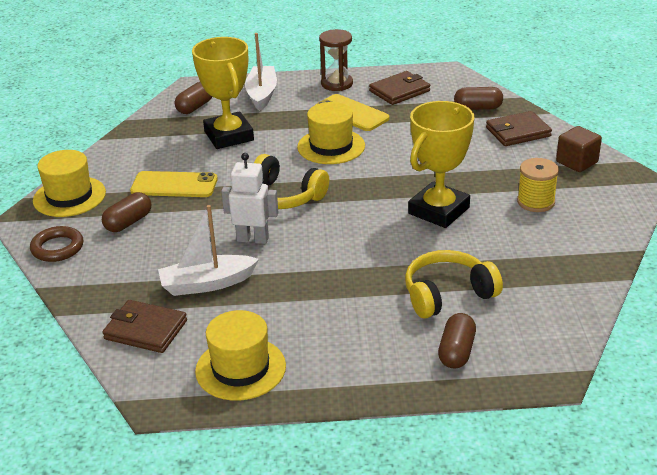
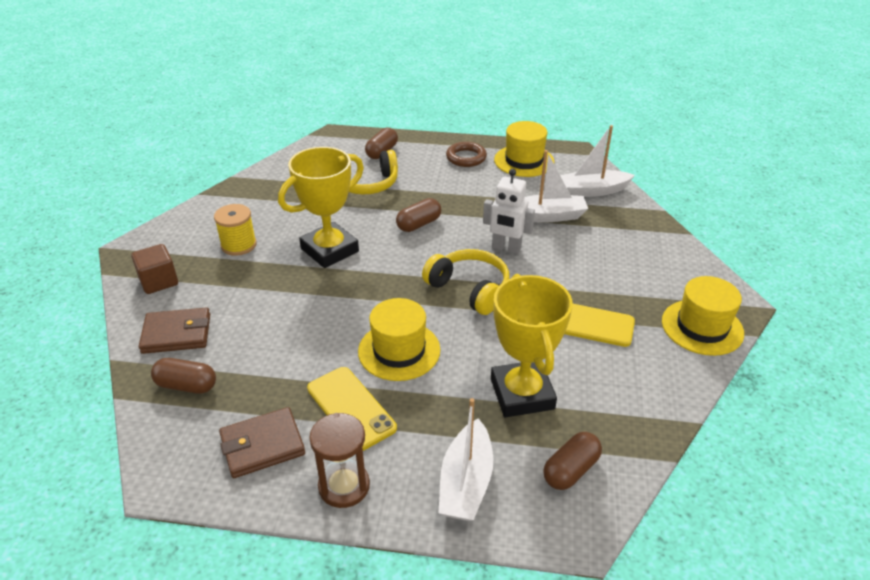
camera: 170 degrees left, 5 degrees up
brown ring [30,226,84,262] -> brown ring moved to [446,142,487,167]
brown capsule [102,192,151,232] -> brown capsule moved to [396,198,441,232]
brown wallet [103,300,187,353] -> white boat [560,125,635,197]

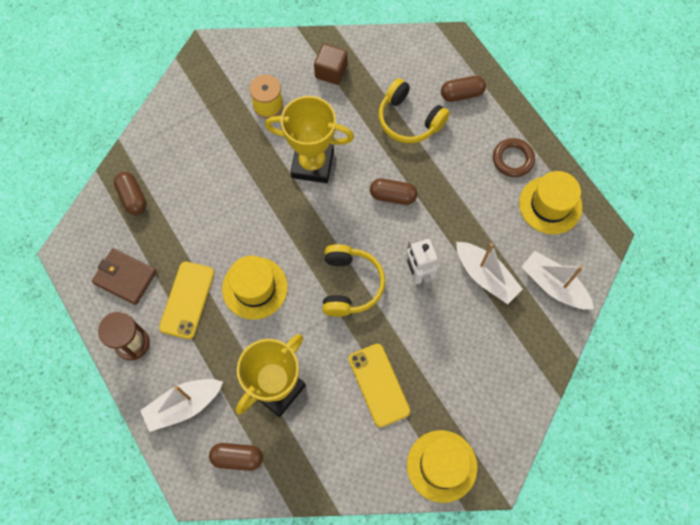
camera: 50 degrees right, 30 degrees up
brown cube [131,244,178,294] -> brown cube moved to [314,44,347,85]
brown wallet [139,307,210,354] -> none

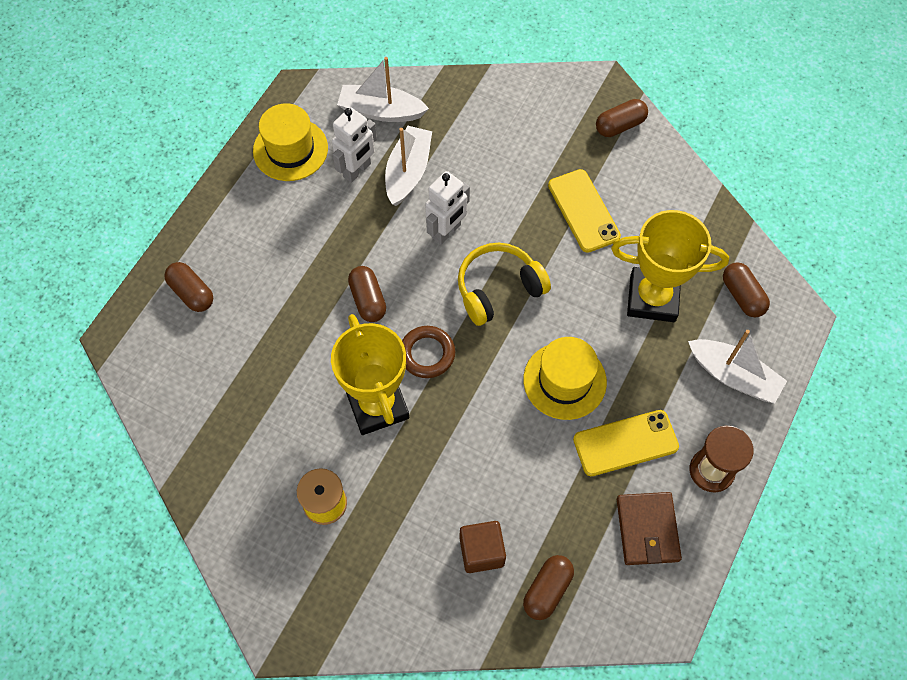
camera: 120 degrees left, 5 degrees down
brown cube [314,44,347,85] -> brown cube moved to [460,521,506,573]
yellow phone [349,344,410,427] -> yellow phone turned 60 degrees counterclockwise [548,169,621,253]
yellow headphones [379,78,450,143] -> none
yellow hat [407,430,478,503] -> brown capsule [596,99,648,137]
brown ring [493,138,535,177] -> brown ring moved to [402,326,455,378]
white boat [521,251,594,310] -> white boat turned 90 degrees clockwise [337,57,429,122]
none -> white robot [332,107,377,183]

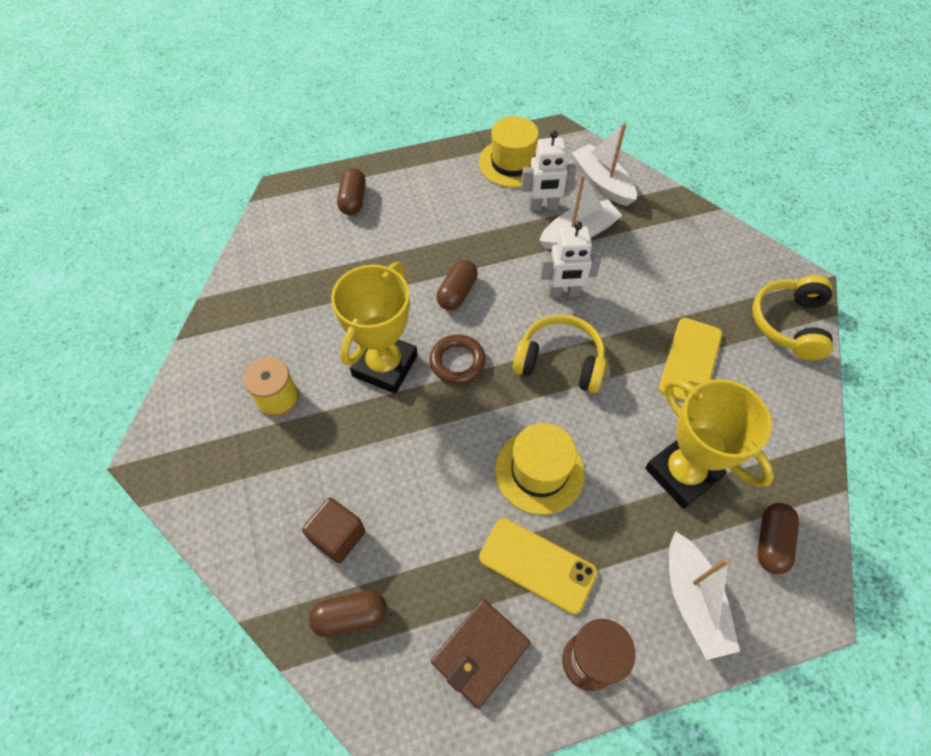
camera: 45 degrees right, 5 degrees down
brown capsule [596,99,648,137] -> yellow headphones [752,275,833,360]

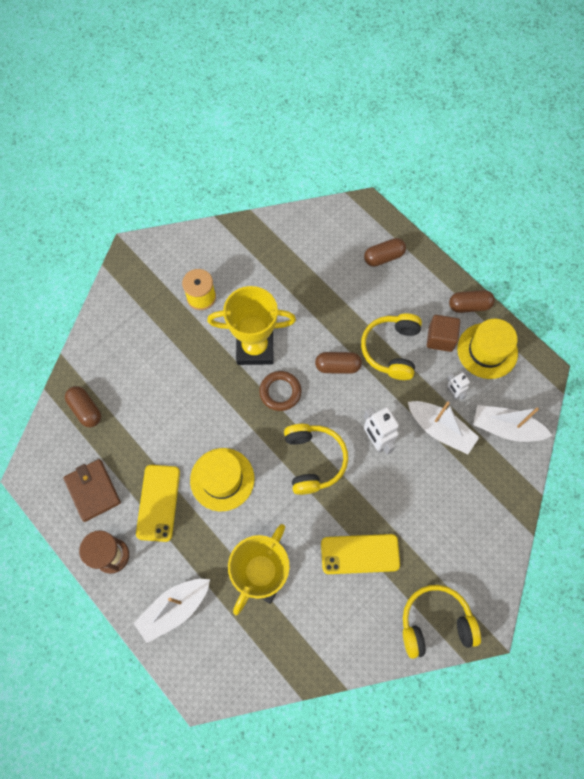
camera: 65 degrees right, 10 degrees up
brown cube [302,498,365,563] -> brown cube moved to [427,315,460,352]
brown wallet [431,599,531,709] -> brown wallet turned 45 degrees clockwise [63,459,121,522]
white robot [521,130,576,211] -> white robot [447,372,470,400], size x0.59
white boat [572,123,637,206] -> white boat turned 105 degrees counterclockwise [473,405,552,442]
brown capsule [757,503,799,574] -> brown capsule moved to [449,290,495,313]
none -> yellow headphones [361,314,422,380]

